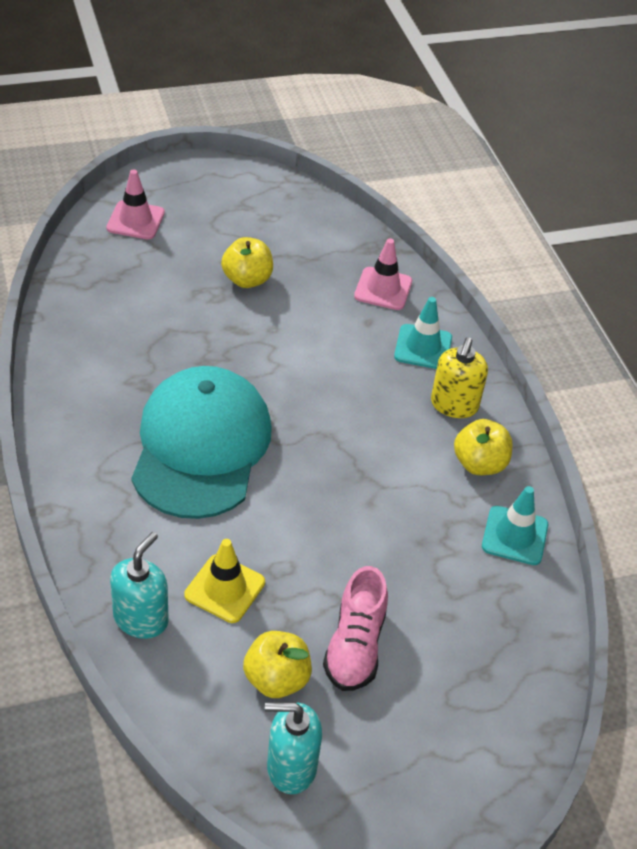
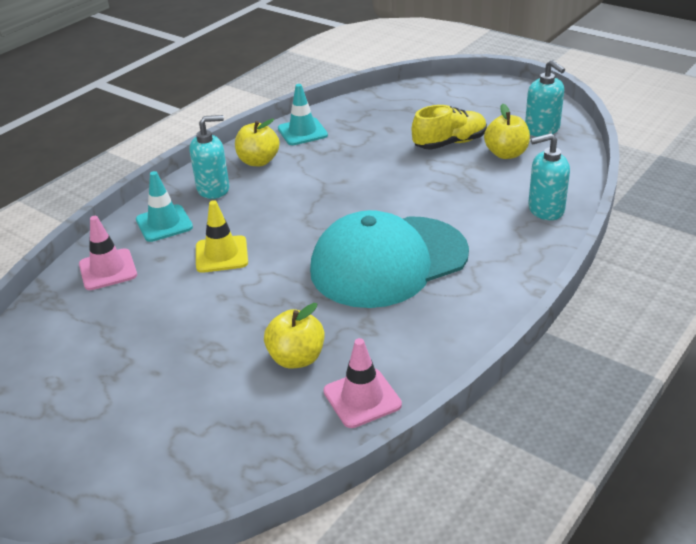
camera: 120 degrees left, 10 degrees down
pink traffic cone [106,169,165,239] -> pink traffic cone moved to [323,338,402,428]
yellow traffic cone [184,539,265,623] -> yellow traffic cone moved to [196,200,248,273]
yellow apple [221,237,273,288] -> yellow apple moved to [264,303,325,369]
pink shoe [323,566,388,691] -> yellow shoe [412,105,487,150]
yellow soap dispenser [431,337,488,418] -> turquoise soap dispenser [189,115,229,199]

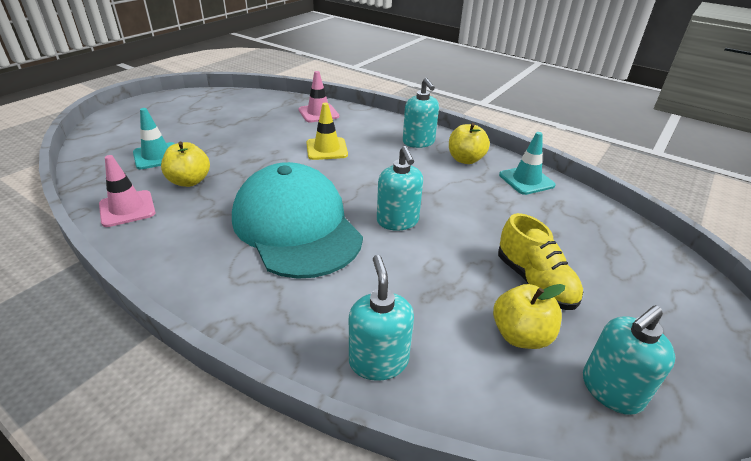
camera: 85 degrees right, 0 degrees up
turquoise traffic cone [136,171,193,242] -> turquoise traffic cone moved to [133,108,175,169]
none -> turquoise soap dispenser [377,146,423,231]

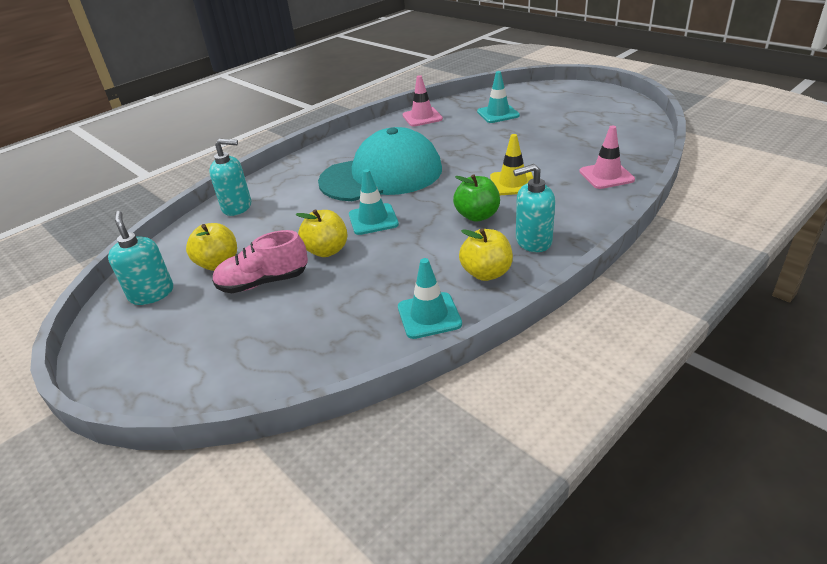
camera: 105 degrees right, 0 degrees up
yellow apple [161,142,210,187] -> yellow apple moved to [296,209,348,257]
turquoise soap dispenser [377,146,423,231] -> turquoise traffic cone [349,169,399,235]
yellow shoe [498,213,583,310] -> pink shoe [212,230,308,293]
none -> green apple [453,174,500,222]

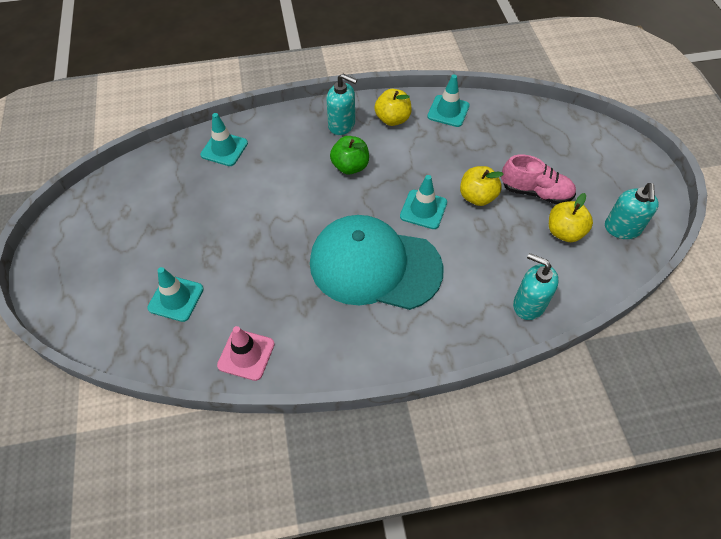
camera: 150 degrees left, 20 degrees up
yellow traffic cone [490,134,534,195] -> none
pink traffic cone [579,126,635,189] -> turquoise traffic cone [200,113,248,166]

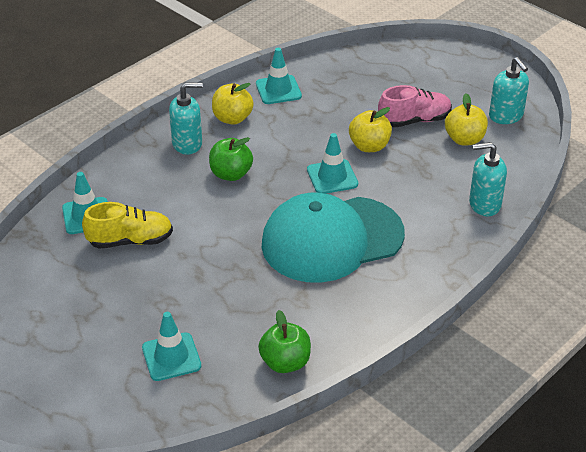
camera: 35 degrees left, 15 degrees down
pink traffic cone [217,326,275,381] -> green apple [258,310,311,373]
none -> yellow shoe [82,202,173,249]

